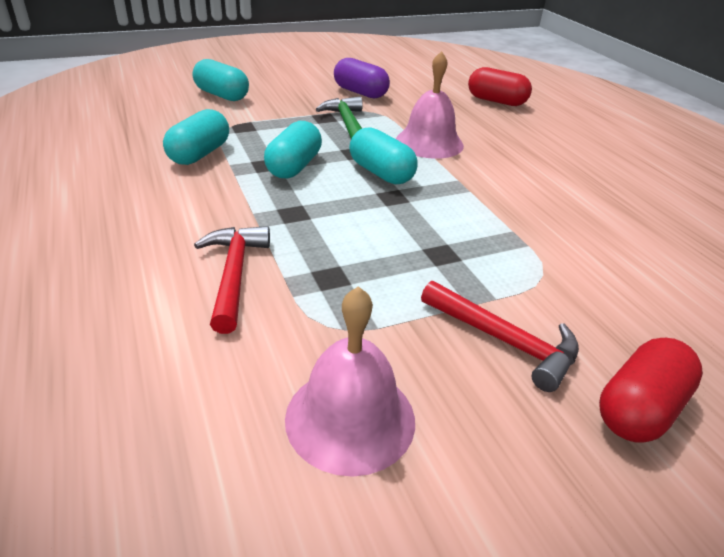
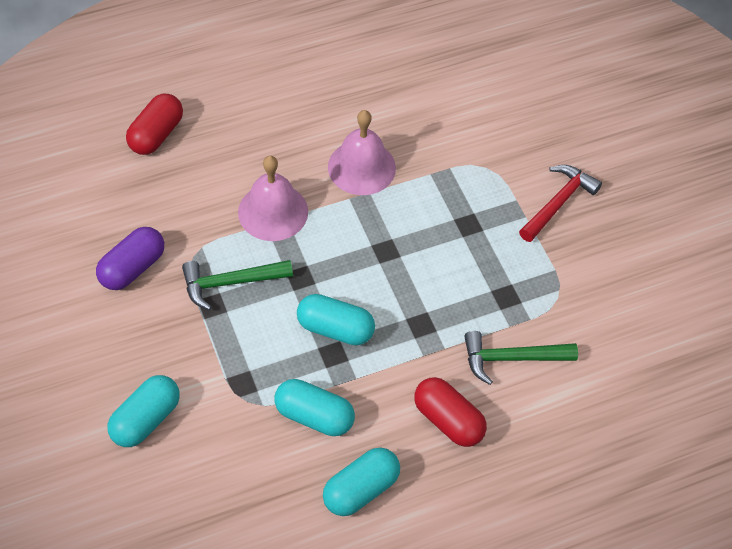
camera: 90 degrees left, 20 degrees up
red hammer [194,226,270,334] -> green hammer [464,331,578,385]
pink bell [285,286,415,477] -> pink bell moved to [328,110,396,195]
turquoise capsule [349,127,418,184] -> turquoise capsule moved to [323,448,400,516]
red capsule [599,338,703,443] -> red capsule moved to [414,377,487,447]

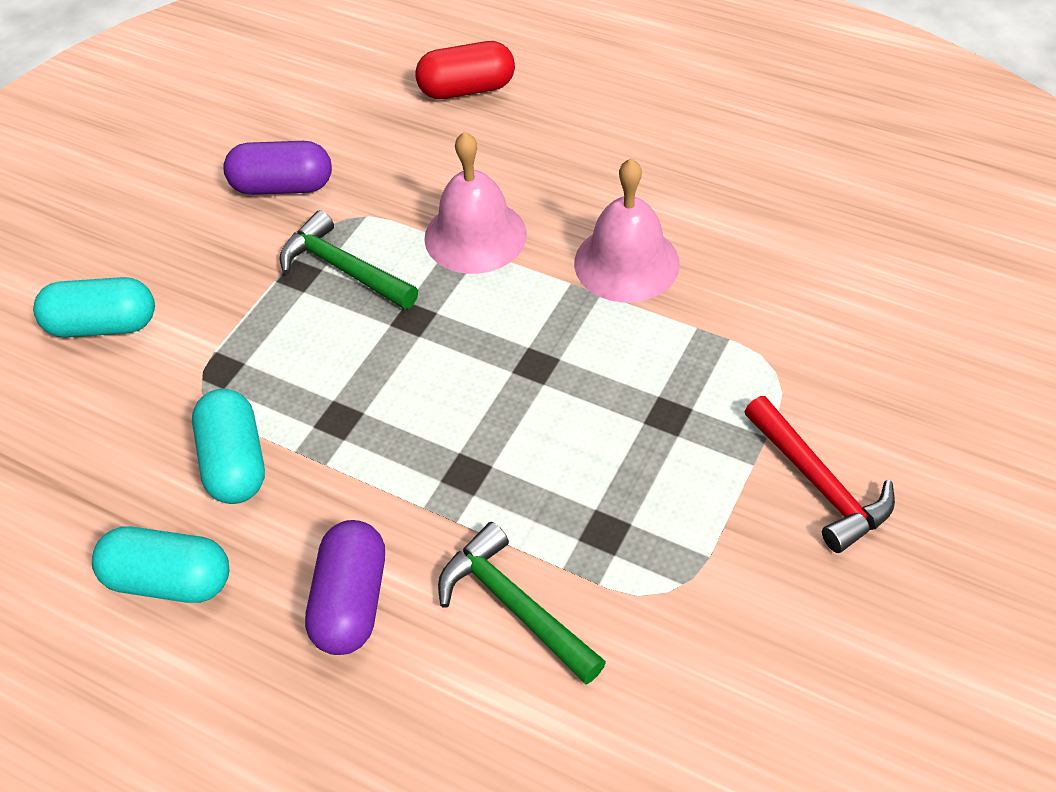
camera: 55 degrees right, 5 degrees down
turquoise capsule [297,294,375,345] -> none
red capsule [414,377,487,447] -> purple capsule [305,520,385,655]
red hammer [519,165,602,242] -> red hammer turned 60 degrees clockwise [745,396,895,553]

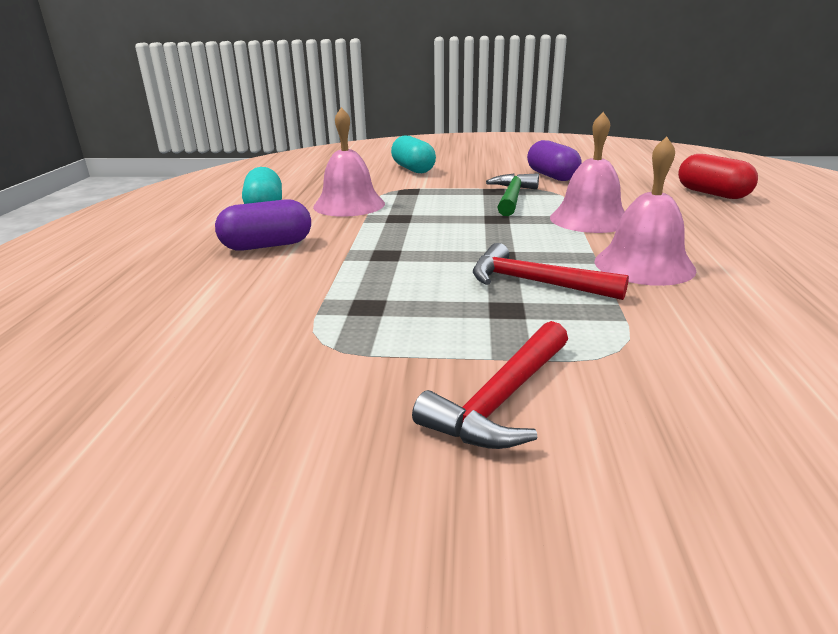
camera: 65 degrees right, 25 degrees down
turquoise capsule [192,389,265,504] -> pink bell [313,107,385,217]
green hammer [438,522,606,685] -> none
none -> red hammer [473,243,629,300]

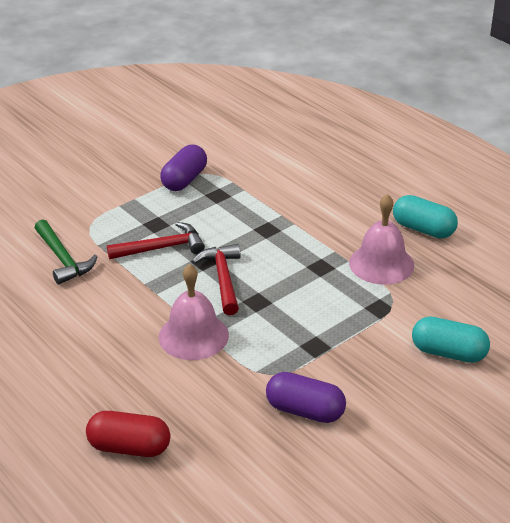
camera: 135 degrees right, 10 degrees up
purple capsule [215,199,311,251] -> purple capsule moved to [160,145,207,191]
red hammer [412,321,568,449] -> red hammer moved to [192,244,241,315]
green hammer [486,173,539,216] -> green hammer moved to [35,219,98,284]
pink bell [594,137,697,286] -> none

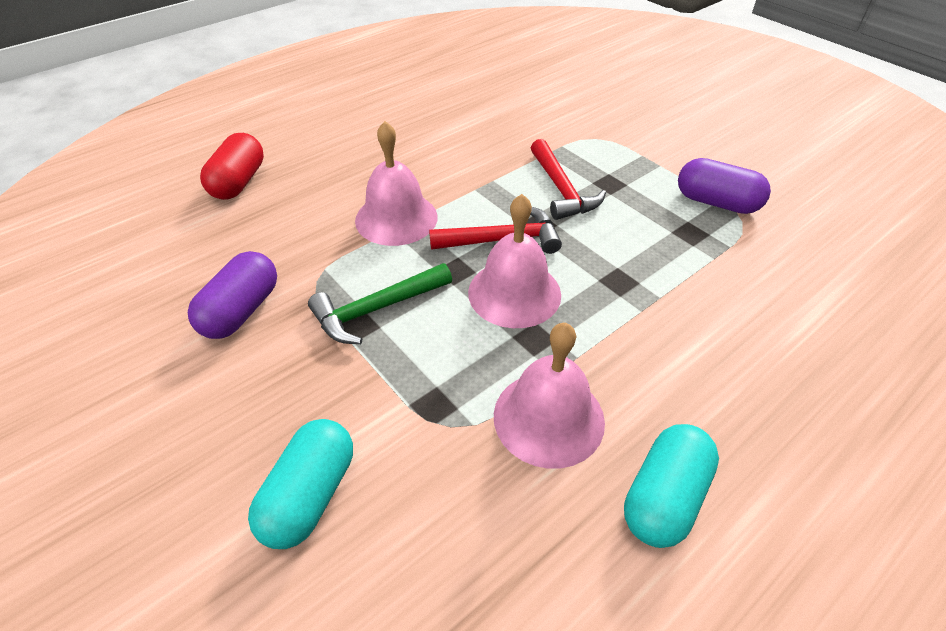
camera: 90 degrees right, 10 degrees up
green hammer [35,219,98,284] -> green hammer moved to [308,263,452,344]
none -> pink bell [468,194,561,328]

